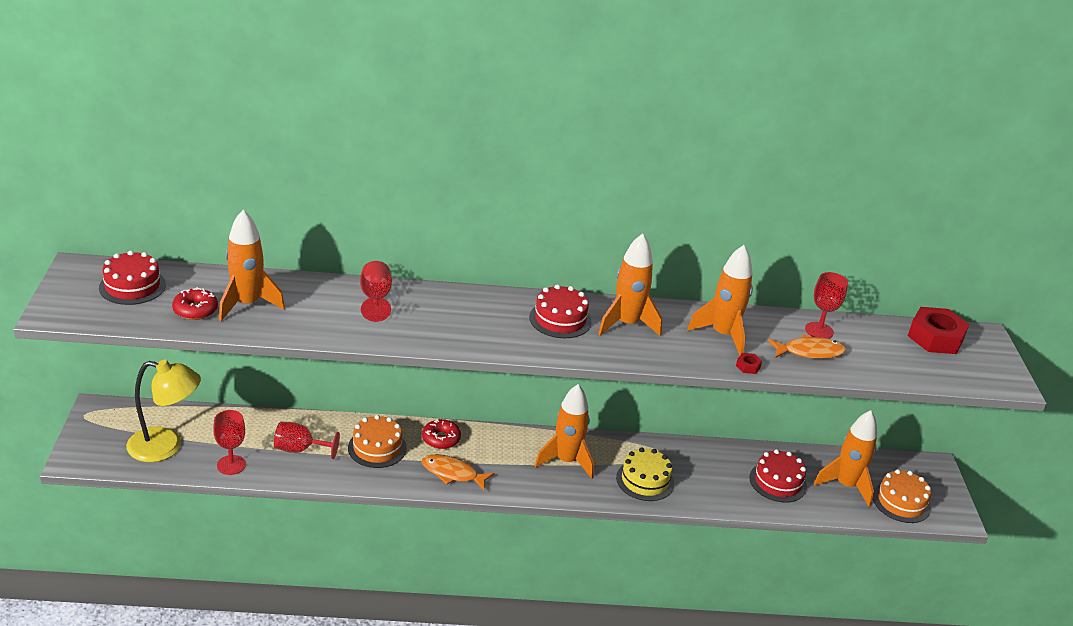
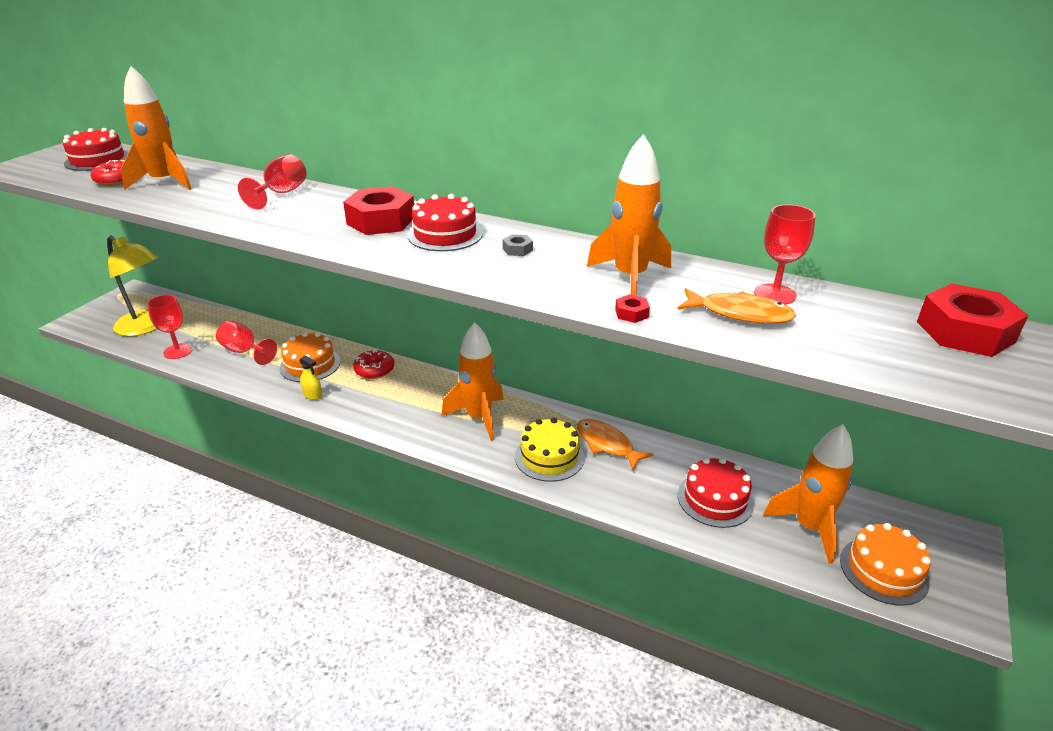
camera: 30 degrees right, 0 degrees up
orange fish [422,454,494,490] -> orange fish moved to [577,419,654,470]
orange rocket [598,233,662,336] -> grey nut [503,234,533,256]
none -> yellow spray bottle [299,355,323,400]
none -> red nut [343,186,414,235]

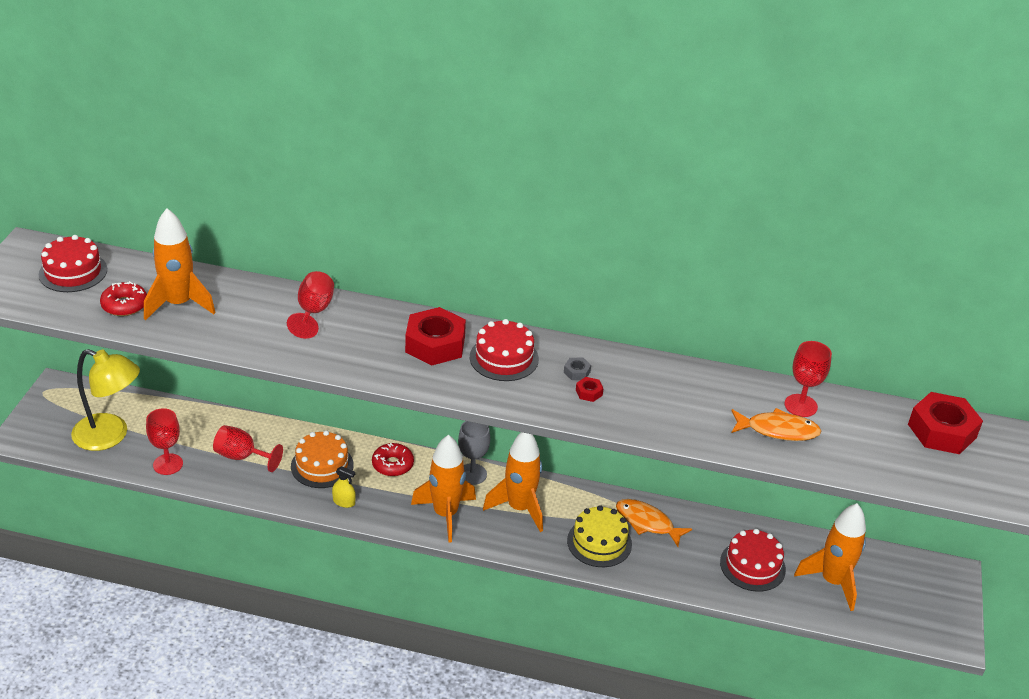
camera: 15 degrees left, 5 degrees up
orange rocket [587,134,671,296] -> orange rocket moved to [411,435,476,543]
red nut [615,294,650,323] -> red nut moved to [576,377,604,402]
orange cake [840,523,931,606] -> none
none -> grey goblet [458,421,490,485]

